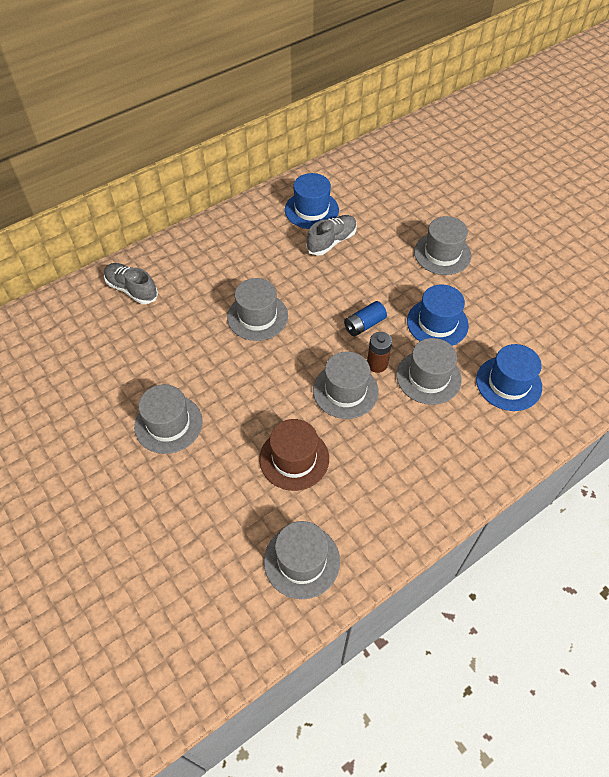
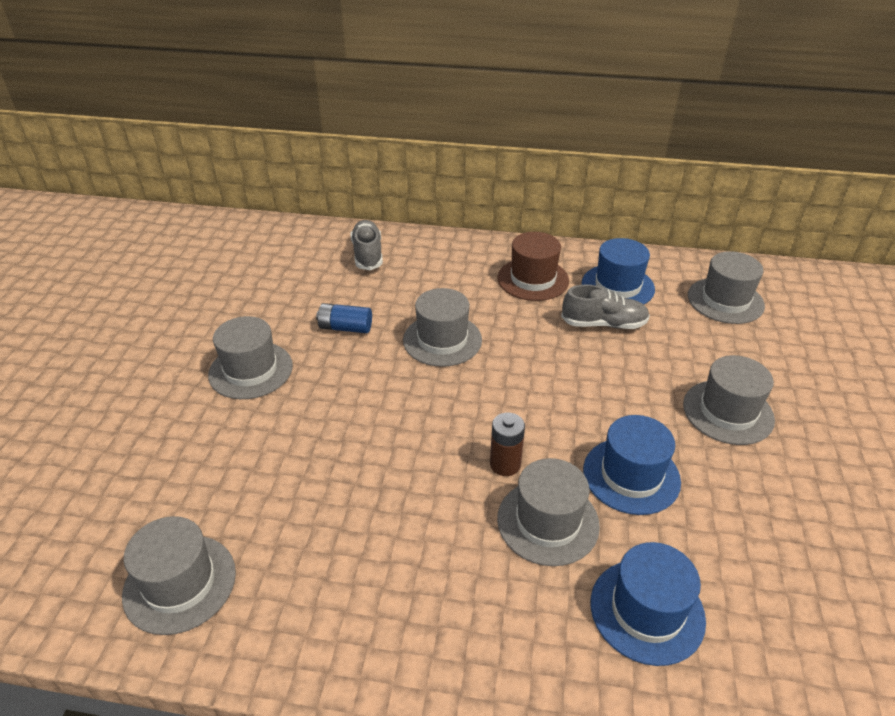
camera: 45 degrees right, 15 degrees down
brown hat [259,419,329,491] -> brown hat moved to [497,232,569,301]
grey hat [313,351,379,419] -> grey hat moved to [688,251,765,324]
blue battery [344,301,387,337] -> blue battery moved to [316,303,372,333]

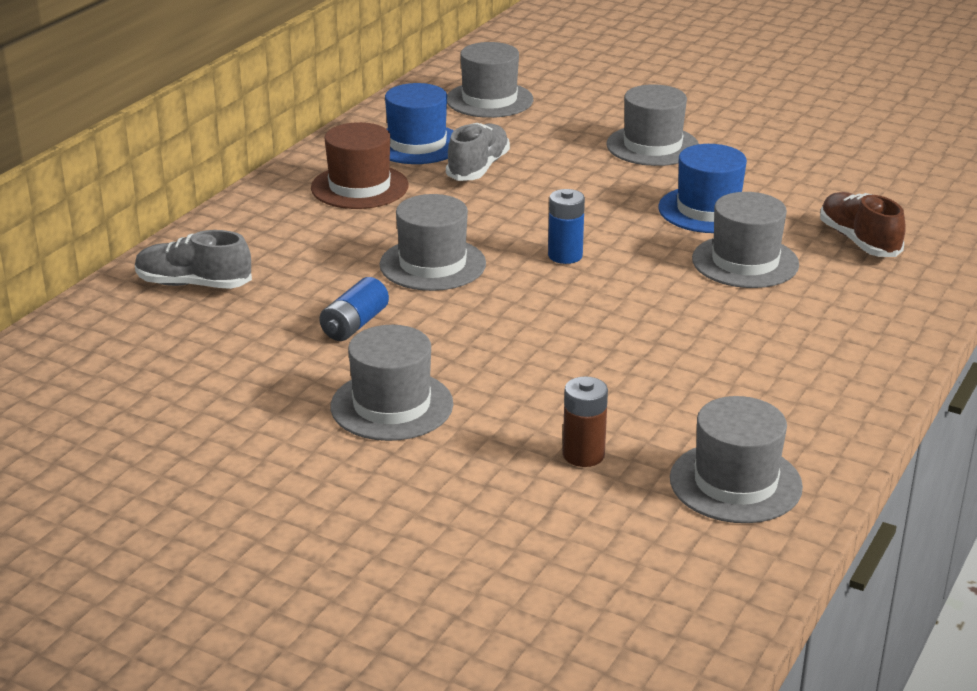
camera: 70 degrees left, 10 degrees down
brown battery [490,413,525,476] -> brown battery moved to [563,376,608,467]
blue hat [591,542,706,666] -> brown shoe [820,192,906,257]
none -> blue battery [548,189,585,264]

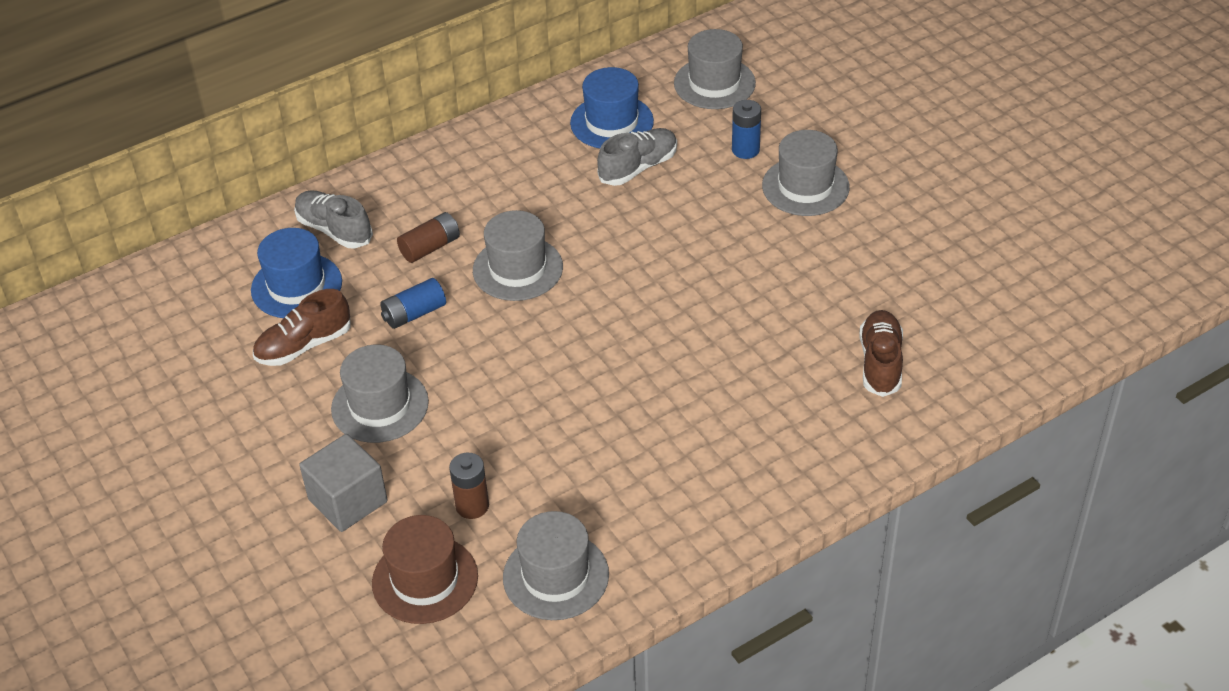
camera: 30 degrees right, 15 degrees up
brown hat [311,122,408,209] -> brown hat moved to [372,515,478,624]
blue battery [548,189,585,264] -> blue battery moved to [732,100,761,159]
blue hat [658,144,747,233] -> blue hat moved to [251,228,342,318]
grey hat [692,192,799,288] -> none
none -> brown shoe [253,289,350,366]
none -> grey cube [299,434,388,532]
none -> brown battery [397,212,460,263]

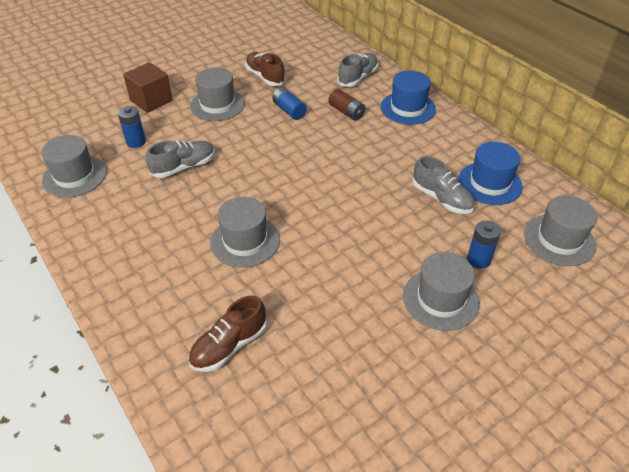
camera: 85 degrees right, 0 degrees up
blue hat [251,228,342,318] -> blue hat moved to [381,71,436,125]
grey cube [299,434,388,532] -> brown cube [123,62,173,113]
brown hat [372,515,478,624] -> none
brown battery [449,453,489,519] -> blue battery [118,106,146,148]
grey hat [473,210,563,301] -> grey hat moved to [210,197,280,268]
brown shoe [859,310,903,397] -> brown shoe turned 135 degrees clockwise [188,296,267,372]
none -> grey shoe [146,140,215,178]

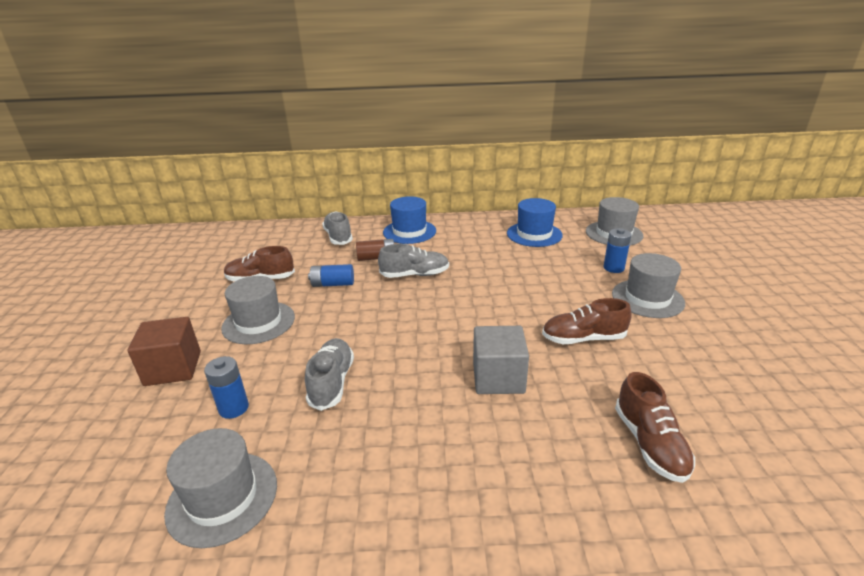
camera: 55 degrees left, 15 degrees down
grey hat [210,197,280,268] -> grey cube [473,326,529,394]
grey shoe [412,156,475,214] -> grey shoe moved to [378,244,449,278]
none -> brown shoe [542,298,632,344]

